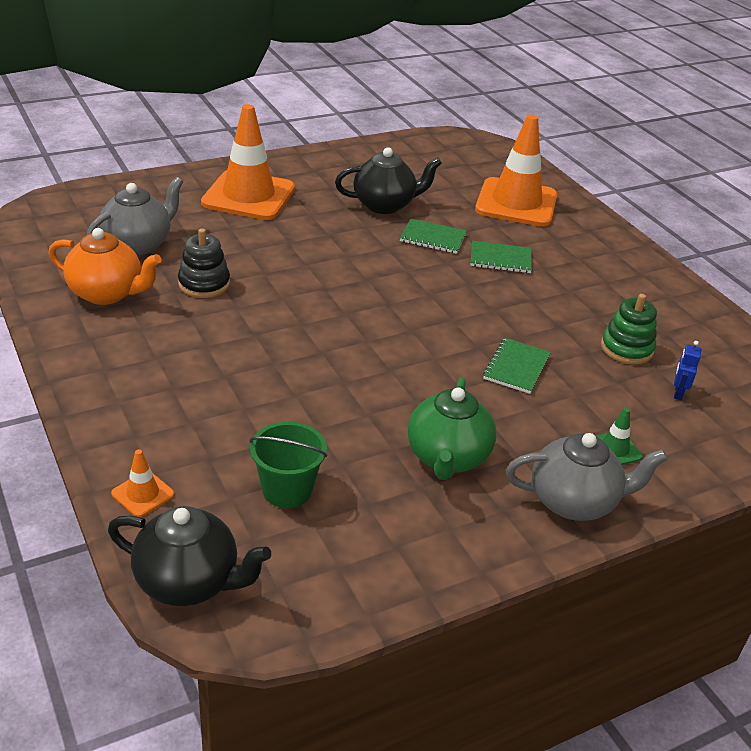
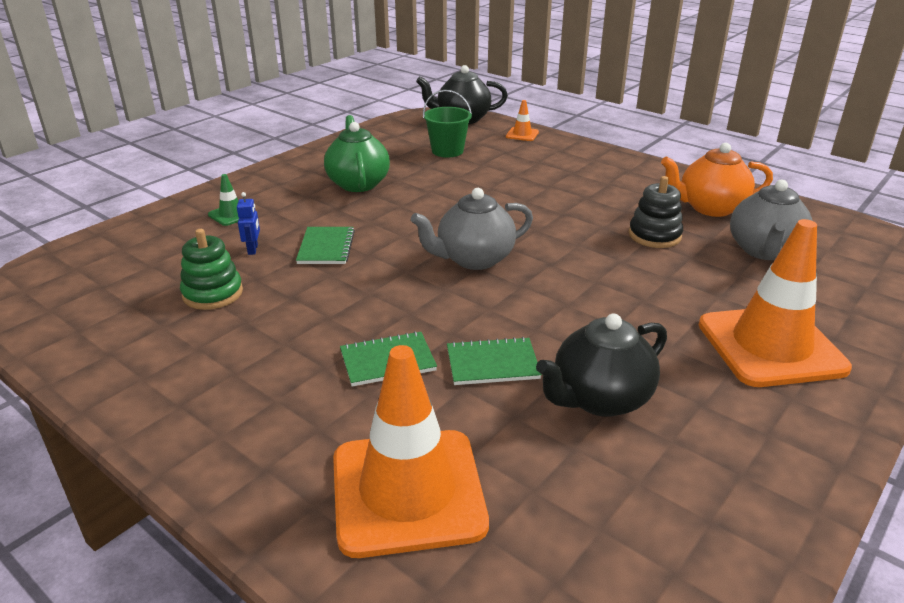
camera: 160 degrees right, 5 degrees down
grey teapot [506,433,668,521] -> grey teapot moved to [411,188,533,270]
blue robot [674,341,701,400] -> blue robot moved to [237,192,260,255]

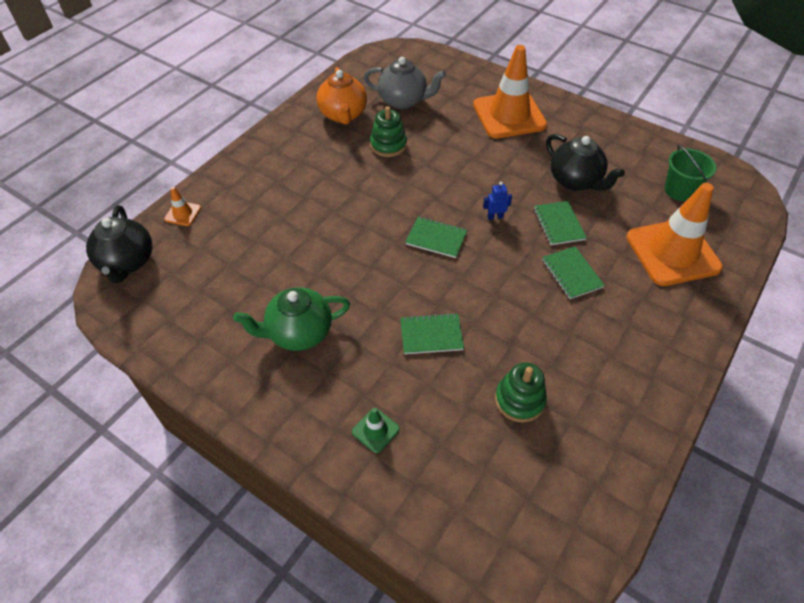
camera: 95 degrees left, 20 degrees up
blue robot [237,192,260,255] -> blue robot moved to [483,182,512,220]
grey teapot [411,188,533,270] -> green notebook [405,217,467,258]
green bucket [423,90,472,157] -> green bucket moved to [665,145,717,201]
black stacking toy [629,176,683,248] -> green stacking toy [370,106,407,157]

